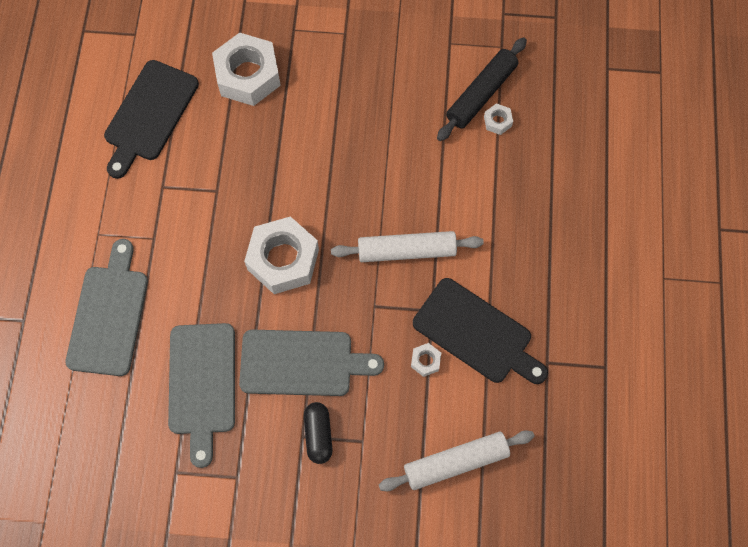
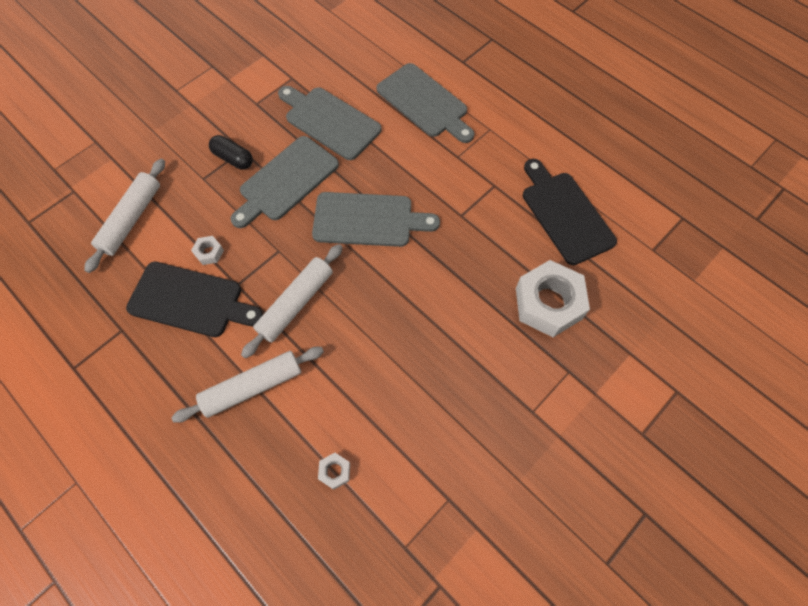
camera: 130 degrees right, 5 degrees down
white nut [244,216,319,294] -> grey cutting board [312,192,440,247]
black cutting board [413,278,548,384] -> black cutting board turned 150 degrees counterclockwise [126,262,263,337]
black rolling pin [437,37,527,141] -> none
none -> white rolling pin [171,347,324,423]

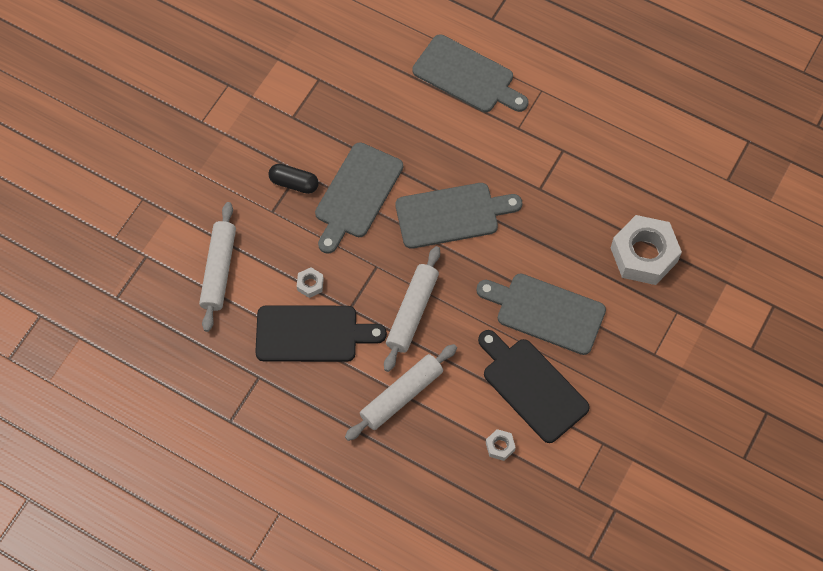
camera: 15 degrees left, 0 degrees up
grey cutting board [278,86,382,160] -> grey cutting board moved to [476,273,606,355]
black cutting board [523,159,617,265] -> black cutting board moved to [478,330,590,443]

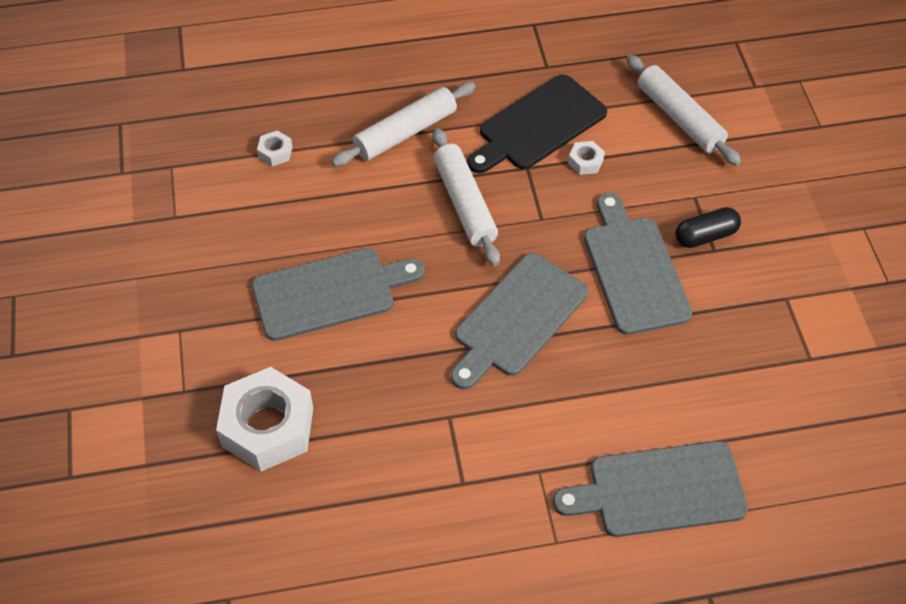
camera: 140 degrees right, 10 degrees down
white rolling pin [345,344,457,441] -> white rolling pin turned 45 degrees clockwise [332,82,476,166]
black cutting board [478,330,590,443] -> none

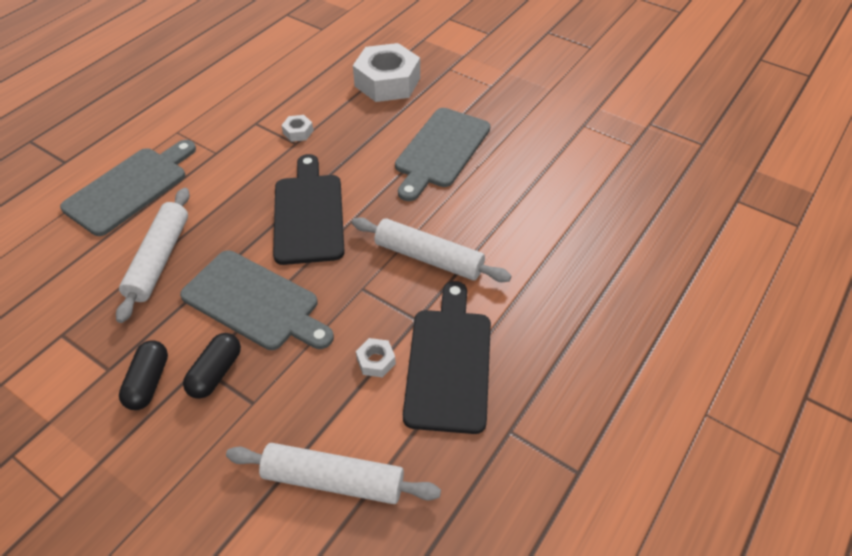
camera: 135 degrees right, 5 degrees down
white nut [257,131,293,166] -> white nut moved to [281,115,313,142]
white rolling pin [332,82,476,166] -> white rolling pin moved to [116,188,190,323]
grey cutting board [451,253,588,390] -> black cutting board [273,154,345,265]
none -> black capsule [119,340,168,410]

